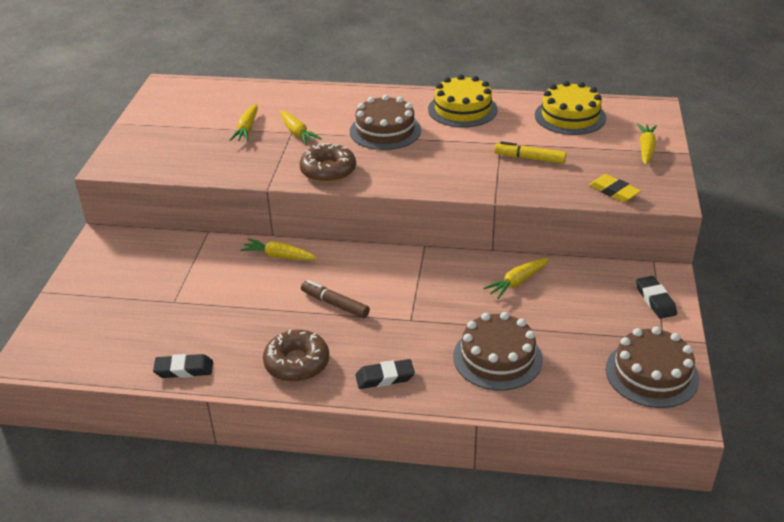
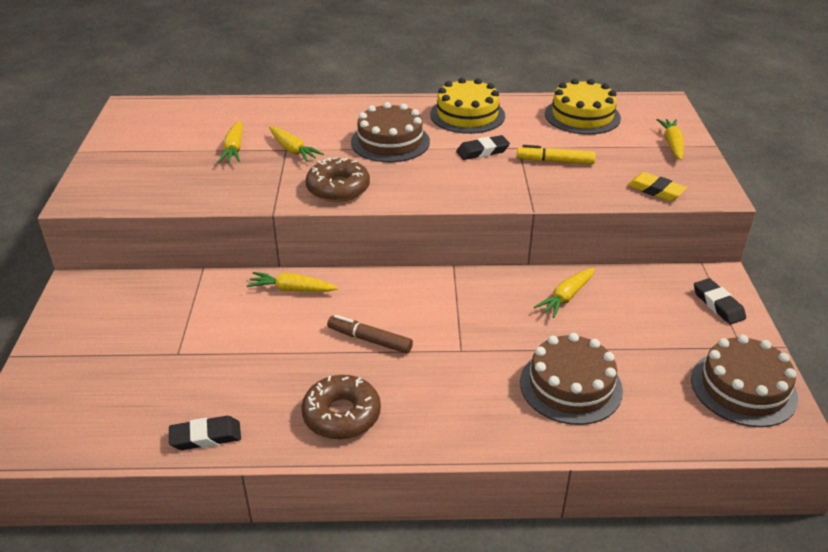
camera: 10 degrees left, 0 degrees up
black eraser [355,359,415,389] -> black eraser moved to [456,135,510,160]

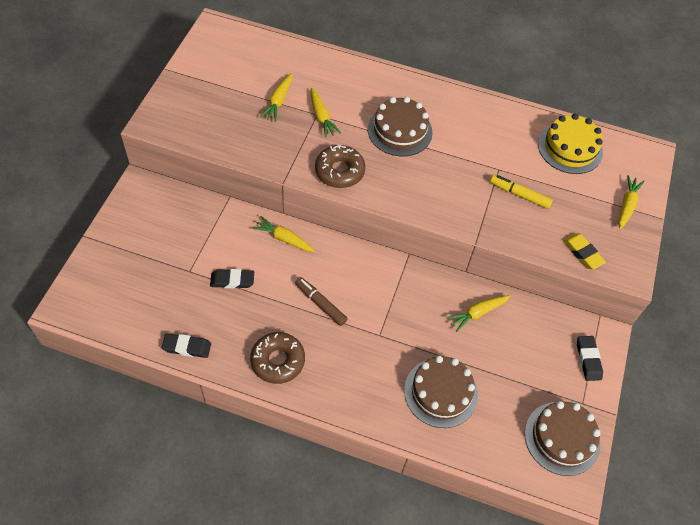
camera: 15 degrees right, 20 degrees up
yellow cake [430,78,505,134] -> none
black eraser [456,135,510,160] -> black eraser moved to [210,269,254,288]

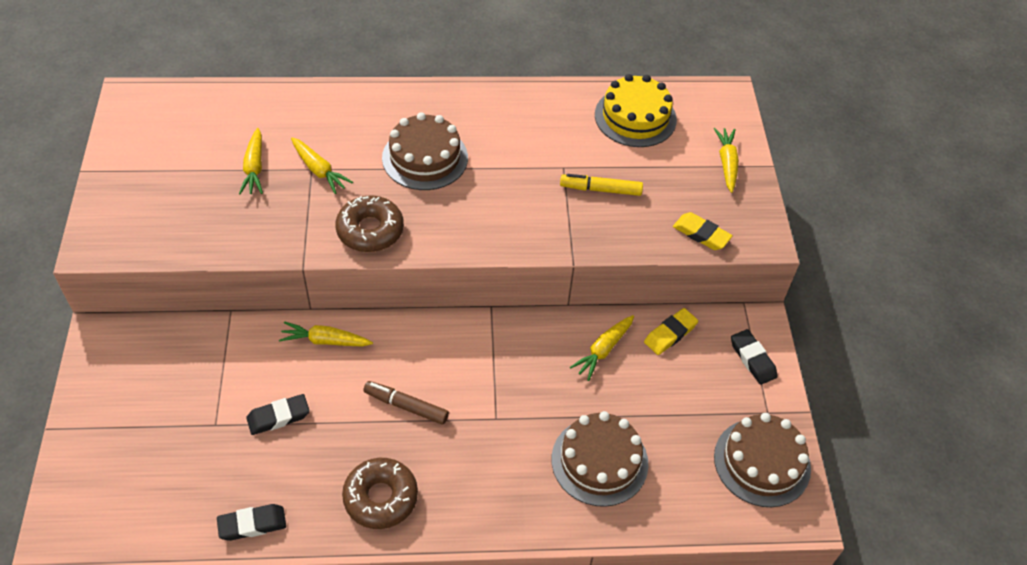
camera: 20 degrees left, 5 degrees down
none -> yellow eraser [644,308,698,355]

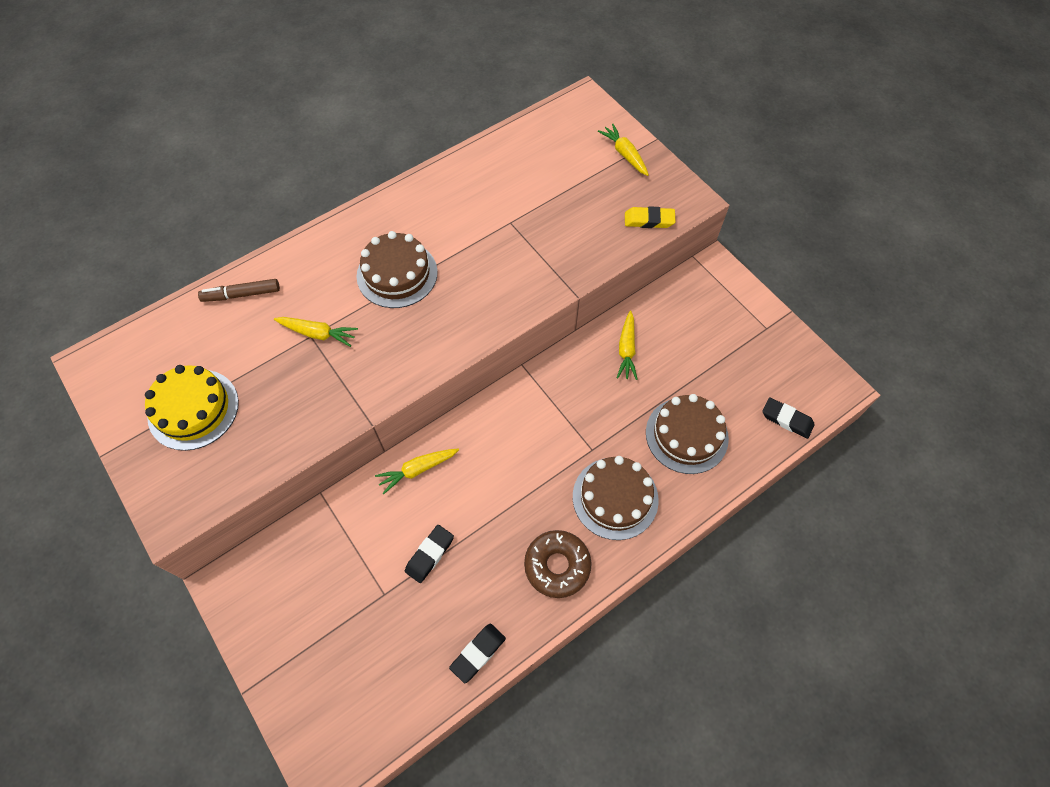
camera: 30 degrees left, 10 degrees up
yellow carrot [239,128,263,194] -> none
brown donut [336,195,404,252] -> none
brown marker [363,381,449,425] -> brown marker moved to [198,279,280,302]
yellow marker [560,174,643,196] -> none
yellow cake [595,74,677,147] -> yellow cake moved to [145,365,239,451]
yellow eraser [644,308,698,355] -> none
brown cake [714,413,811,507] -> brown cake moved to [573,456,659,540]
black eraser [731,329,778,385] -> black eraser moved to [762,397,815,439]

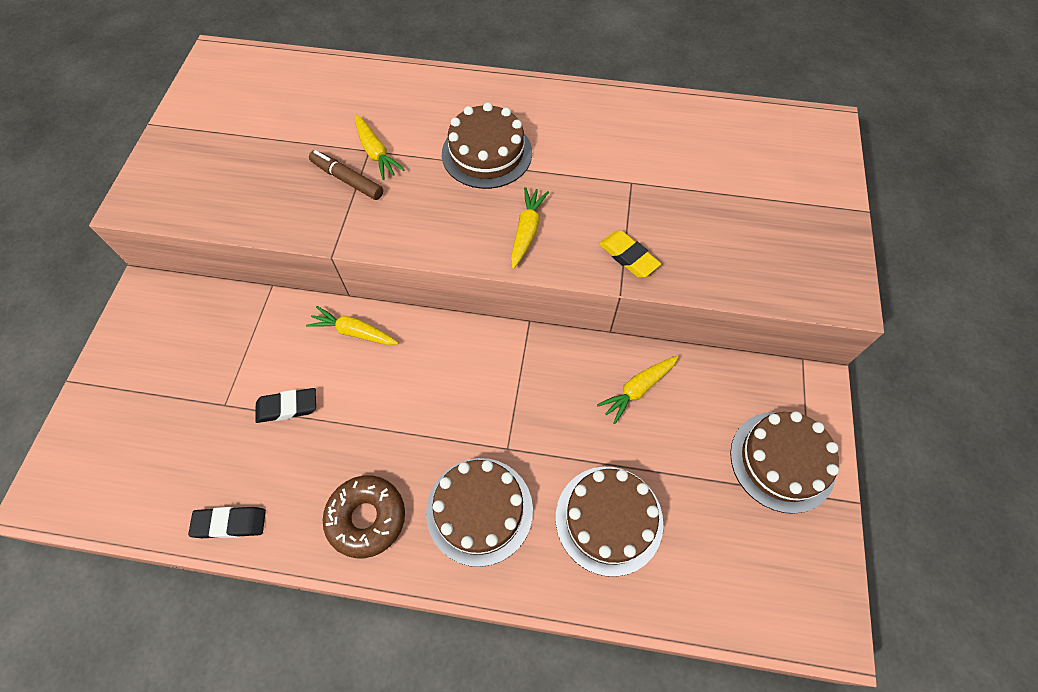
camera: 45 degrees right, 0 degrees up
yellow cake [145,365,239,451] -> none
brown marker [198,279,280,302] -> brown marker moved to [309,150,383,200]
yellow carrot [598,123,649,176] -> yellow carrot moved to [511,187,549,269]
yellow eraser [625,206,675,228] -> yellow eraser moved to [599,230,661,278]
black eraser [762,397,815,439] -> none
none -> brown cake [730,411,839,514]

